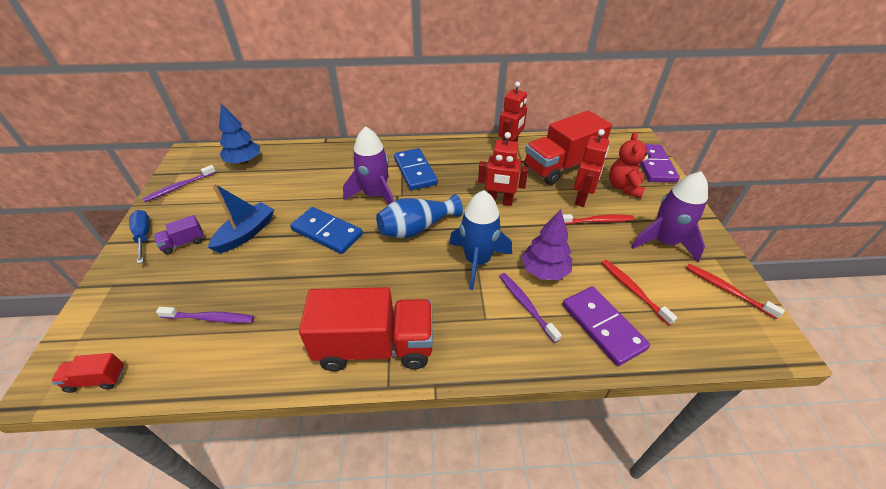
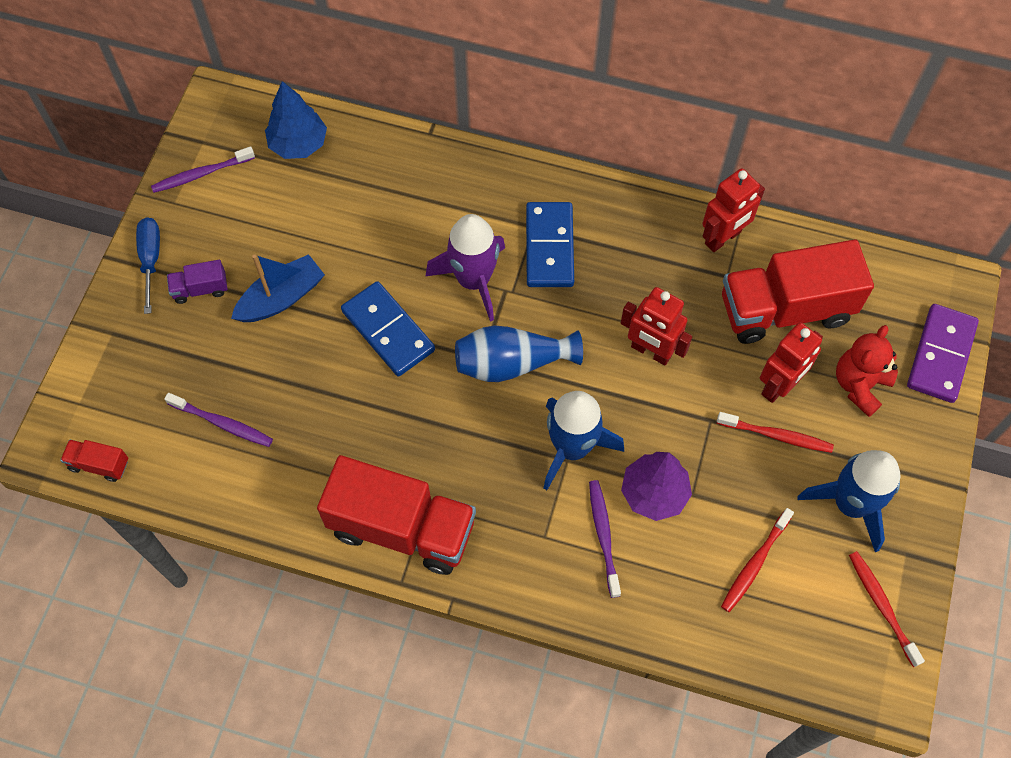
camera: 20 degrees right, 20 degrees up
purple domino [563,286,650,366] -> none
red toothbrush [602,260,677,325] -> red toothbrush turned 135 degrees counterclockwise [721,508,794,612]
purple rocket [632,171,708,262] -> blue rocket [798,450,900,552]

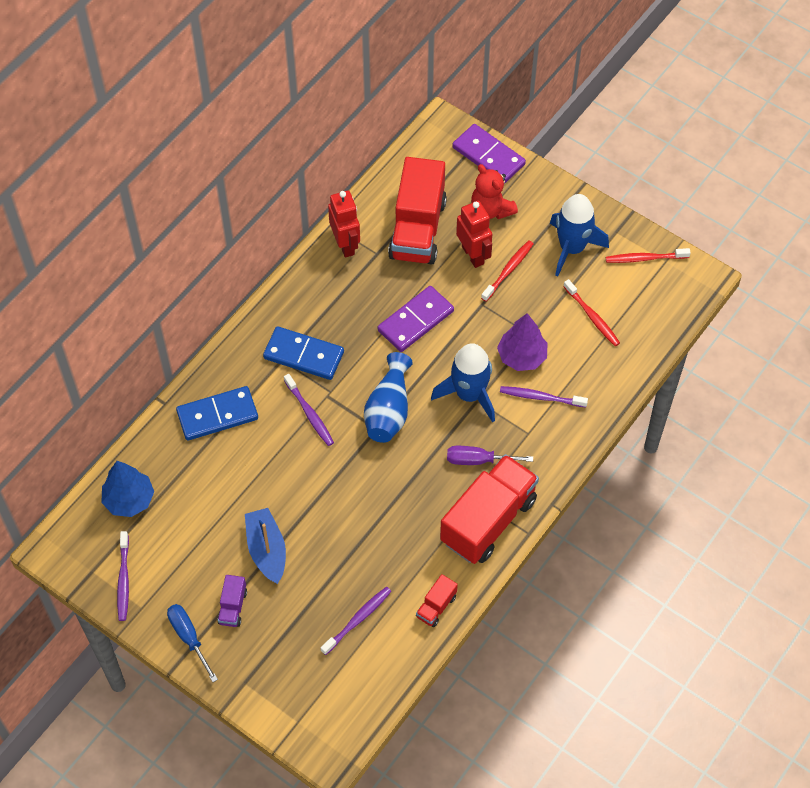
camera: 70 degrees left, 5 degrees down
red truck [60,439,128,482] -> red truck moved to [416,574,458,627]
blue screwdriver [136,217,160,314] -> blue screwdriver turned 45 degrees clockwise [167,604,218,682]
blue domino [341,281,435,376] -> blue domino moved to [176,386,258,441]
purple rocket [425,214,505,322] -> purple toothbrush [284,374,334,446]
red robot [621,287,692,366] -> purple domino [378,286,454,352]
none -> purple screwdriver [447,446,533,465]

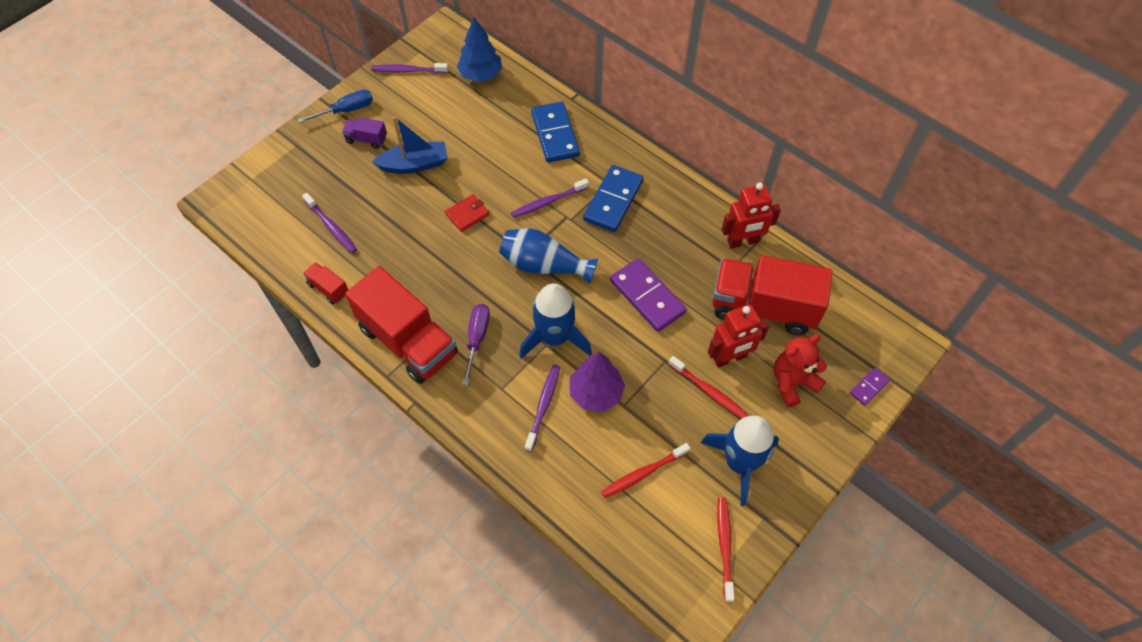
camera: 95 degrees right, 0 degrees up
purple domino [453,124,526,184] -> purple domino [850,368,890,406], size x0.49
none -> red wallet [445,194,490,232]

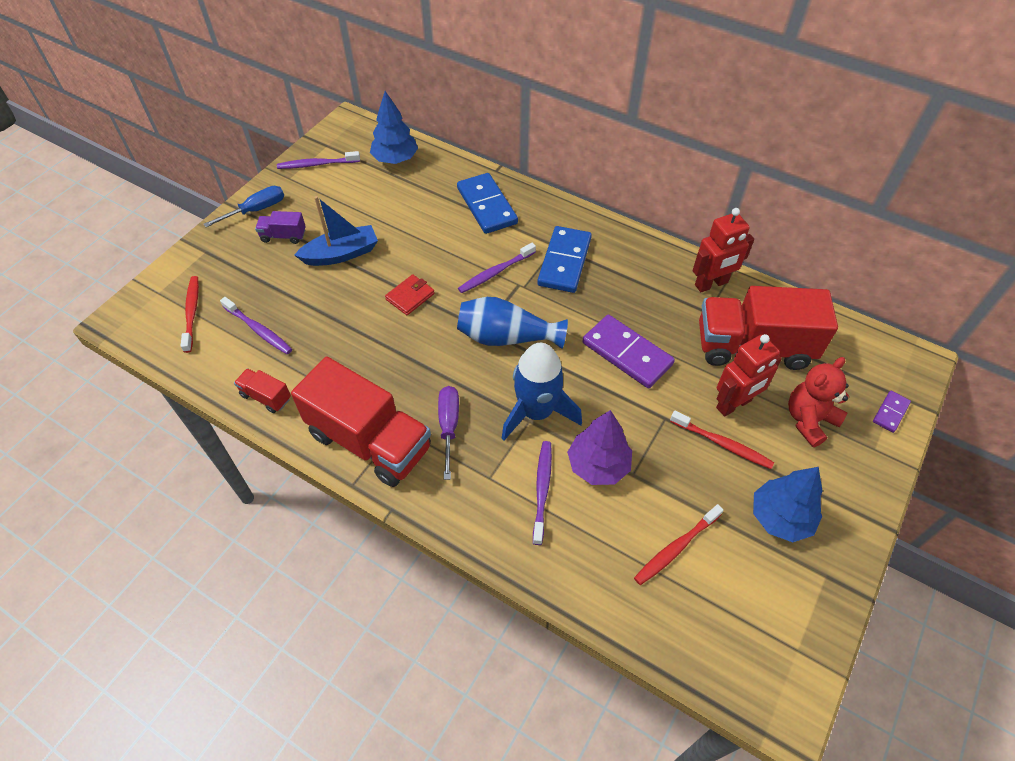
camera: 10 degrees left, 5 degrees down
blue rocket [701,416,779,506] -> blue tree [753,467,823,542]
red toothbrush [717,498,734,602] -> red toothbrush moved to [181,276,199,353]

